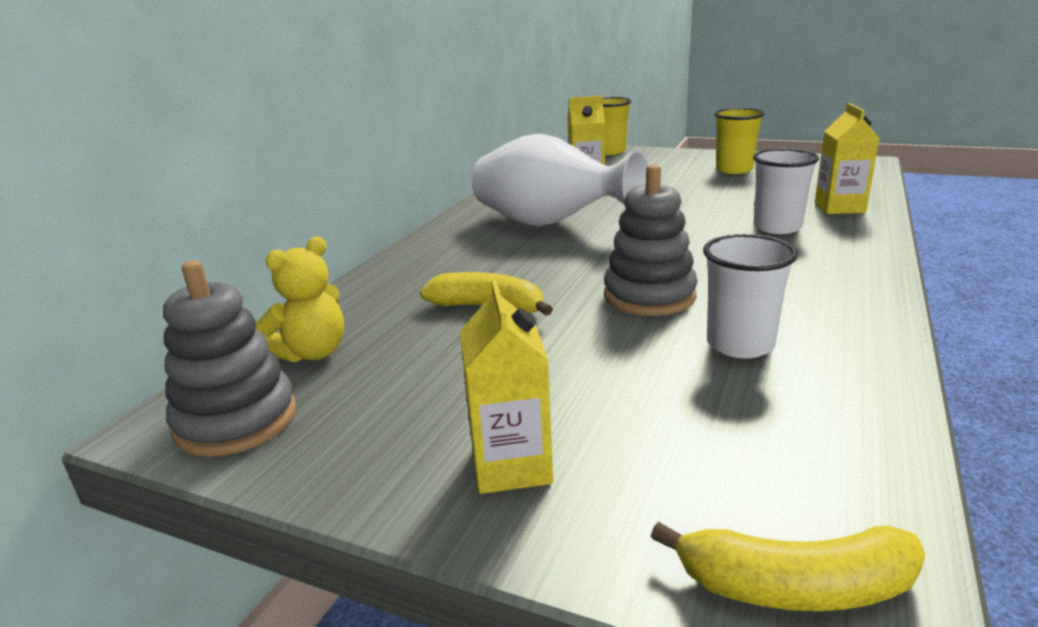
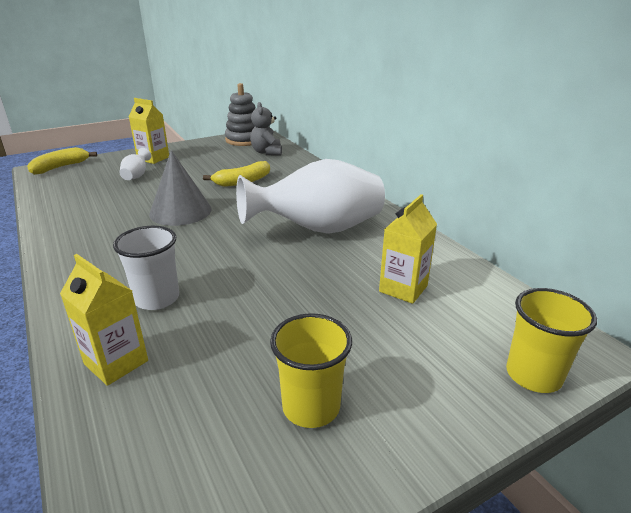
camera: 125 degrees right, 5 degrees up
yellow teddy bear [256,237,344,362] -> grey teddy bear [250,102,282,156]
grey stacking toy [604,164,698,316] -> grey cone [149,150,212,226]
white cup [703,234,798,358] -> none
none -> white vase [120,148,151,180]

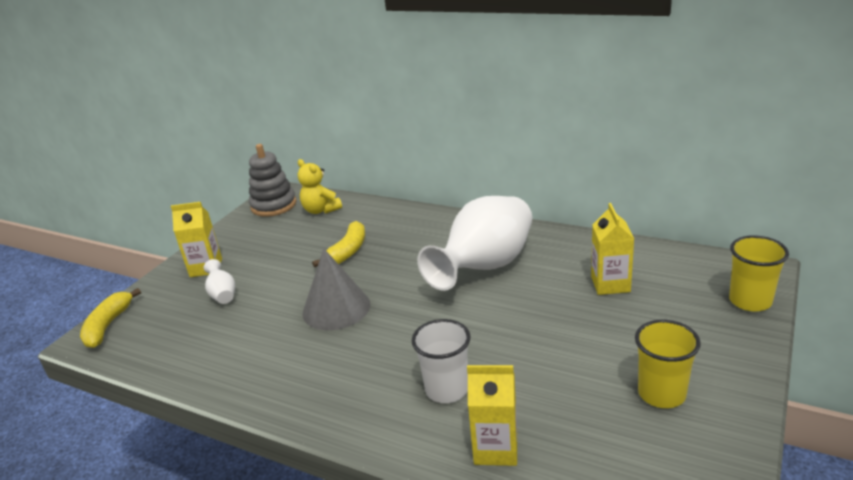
camera: 30 degrees left, 0 degrees up
grey teddy bear [250,102,282,156] -> yellow teddy bear [298,159,342,214]

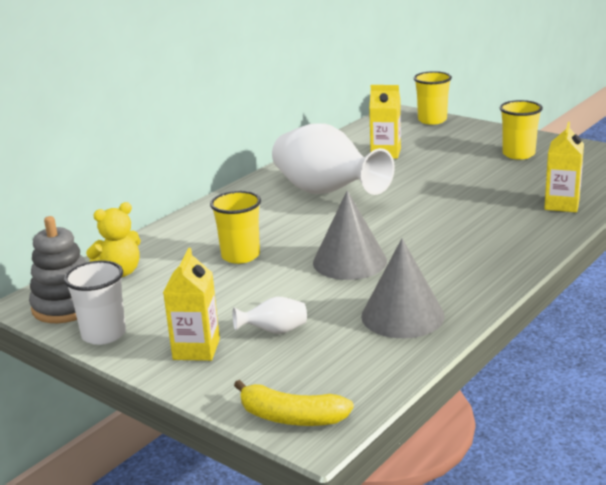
camera: 80 degrees left, 5 degrees down
yellow banana [312,221,365,267] -> yellow cup [210,191,261,264]
white cup [412,319,471,403] -> white cup moved to [64,260,126,345]
none -> grey cone [361,238,445,338]

